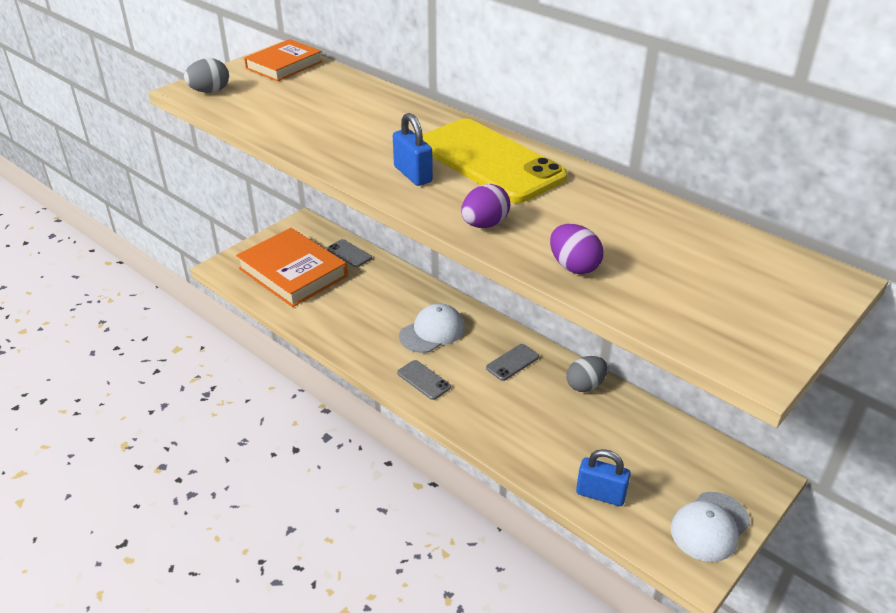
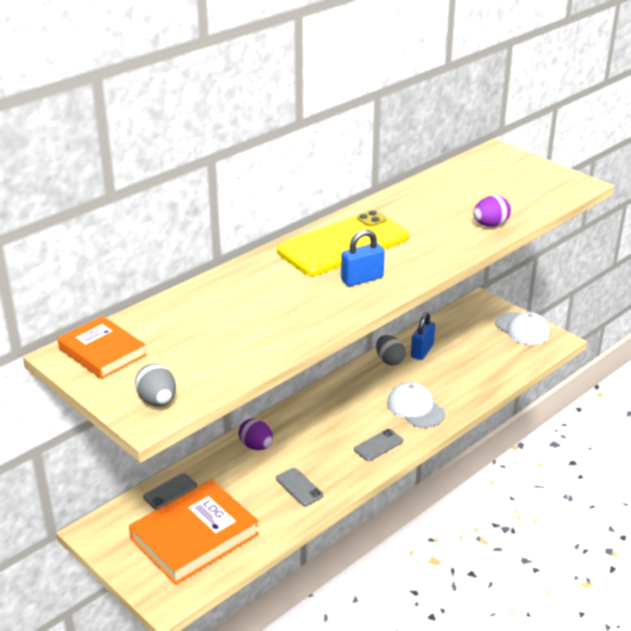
camera: 85 degrees left, 5 degrees down
white cap [399,304,465,353] -> white cap moved to [387,382,445,428]
purple egg [461,184,510,228] -> purple egg moved to [239,418,273,450]
grey phone [486,344,539,381] -> grey phone moved to [276,468,323,506]
blue padlock [576,449,631,506] -> blue padlock moved to [411,312,435,360]

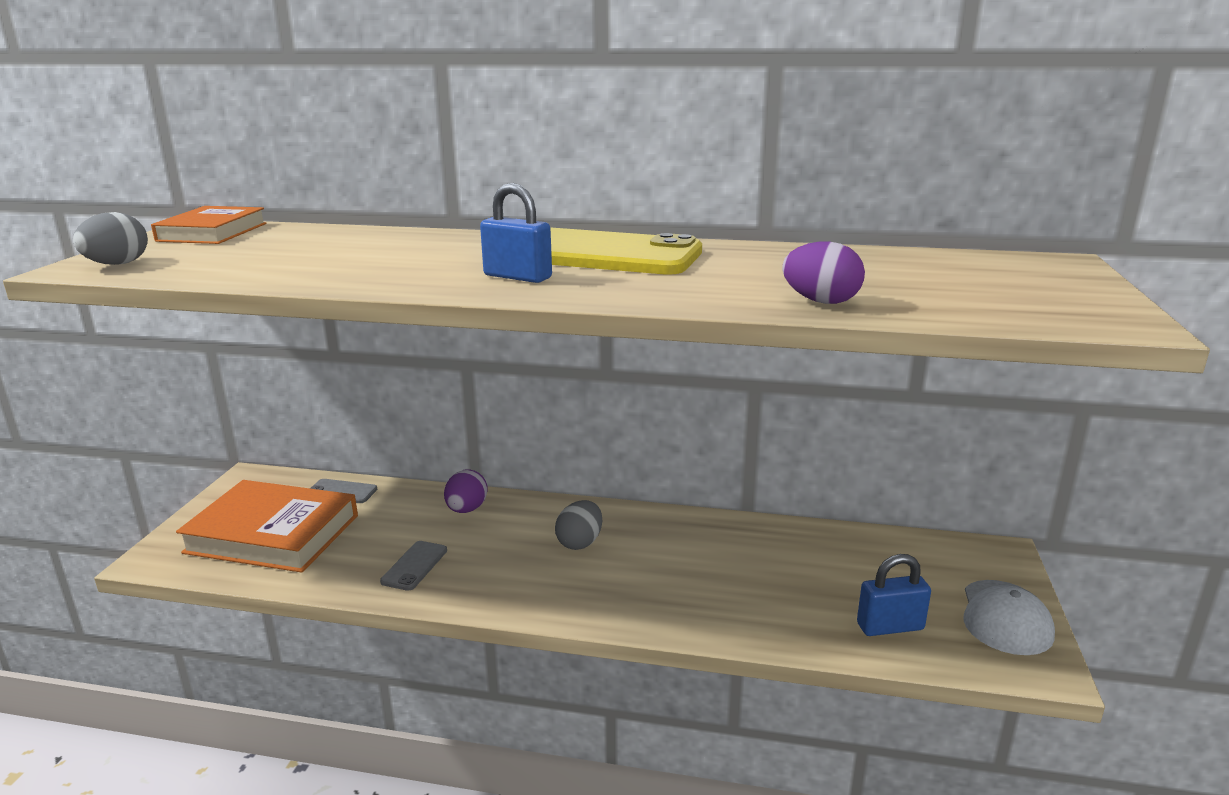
camera: 55 degrees right, 10 degrees down
grey phone [354,429,403,461] -> none
grey egg [376,335,406,365] -> grey egg moved to [555,500,602,550]
white cap [387,382,445,428] -> none
blue padlock [411,312,435,360] -> blue padlock moved to [857,554,931,636]

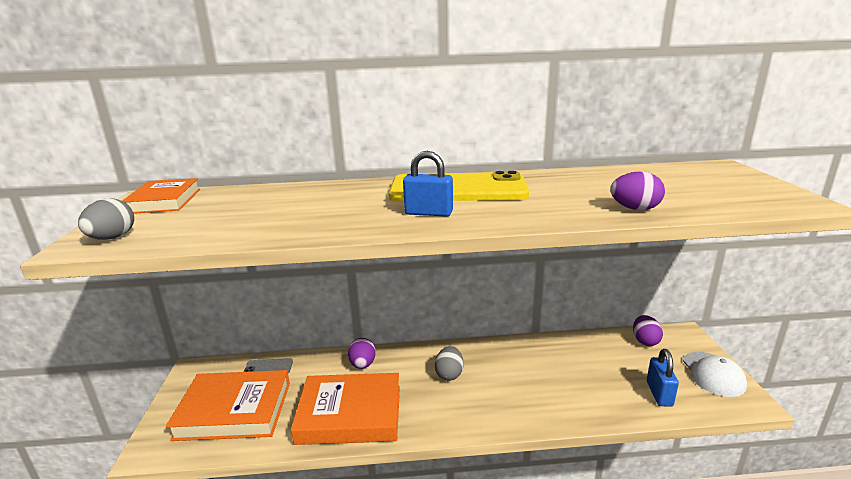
camera: 15 degrees left, 0 degrees up
grey phone [380,541,447,591] -> orange book [291,373,400,445]
blue padlock [857,554,931,636] -> blue padlock turned 60 degrees counterclockwise [647,349,679,407]
none -> purple egg [633,315,663,346]

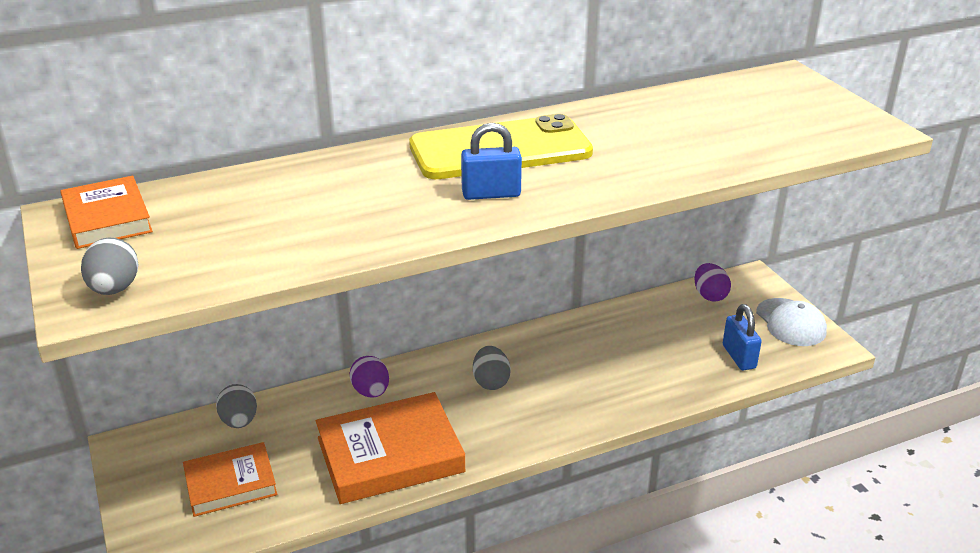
camera: 20 degrees left, 10 degrees up
orange book [166,370,290,441] -> orange book [183,442,278,517], size x0.63
grey phone [244,358,293,373] -> grey egg [216,384,257,428]
purple egg [610,172,665,210] -> none

